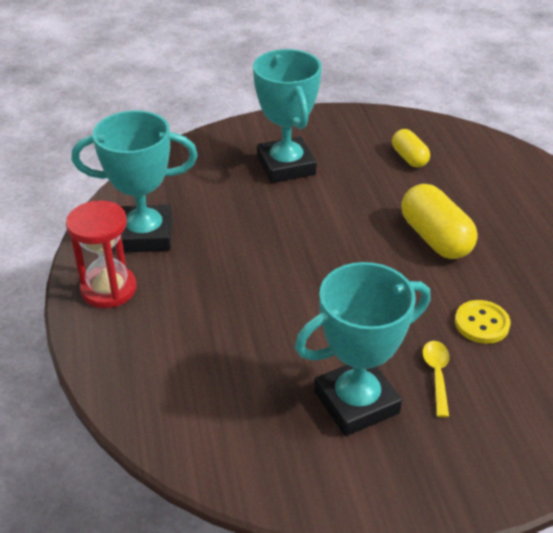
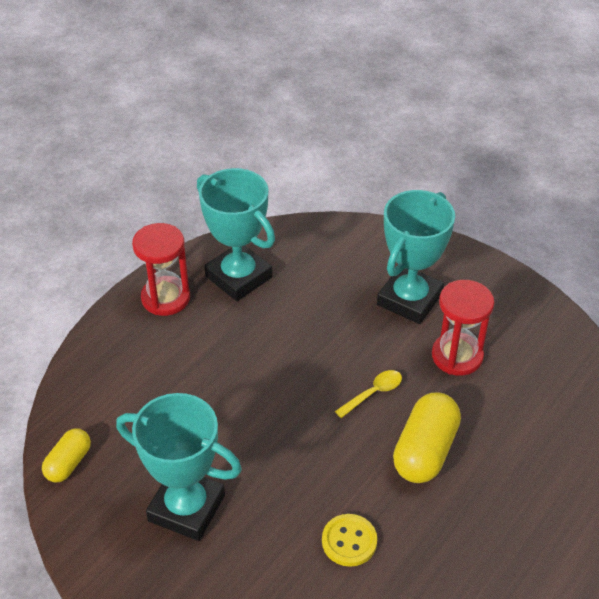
camera: 50 degrees right, 5 degrees up
yellow capsule [392,129,430,168] -> yellow capsule moved to [42,428,91,483]
yellow spoon [423,341,449,418] -> yellow spoon moved to [335,370,402,418]
none -> red hourglass [432,280,494,376]

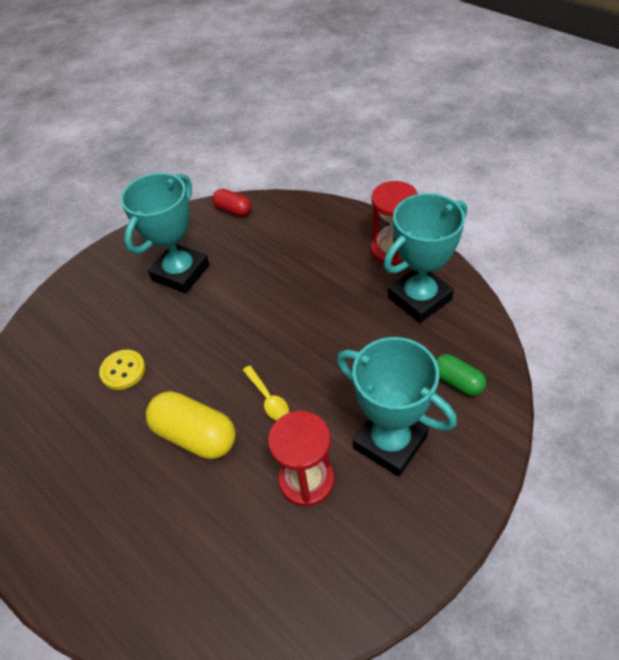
camera: 100 degrees right, 5 degrees up
yellow capsule [42,428,91,483] -> red capsule [212,189,252,217]
none -> green capsule [436,354,486,396]

